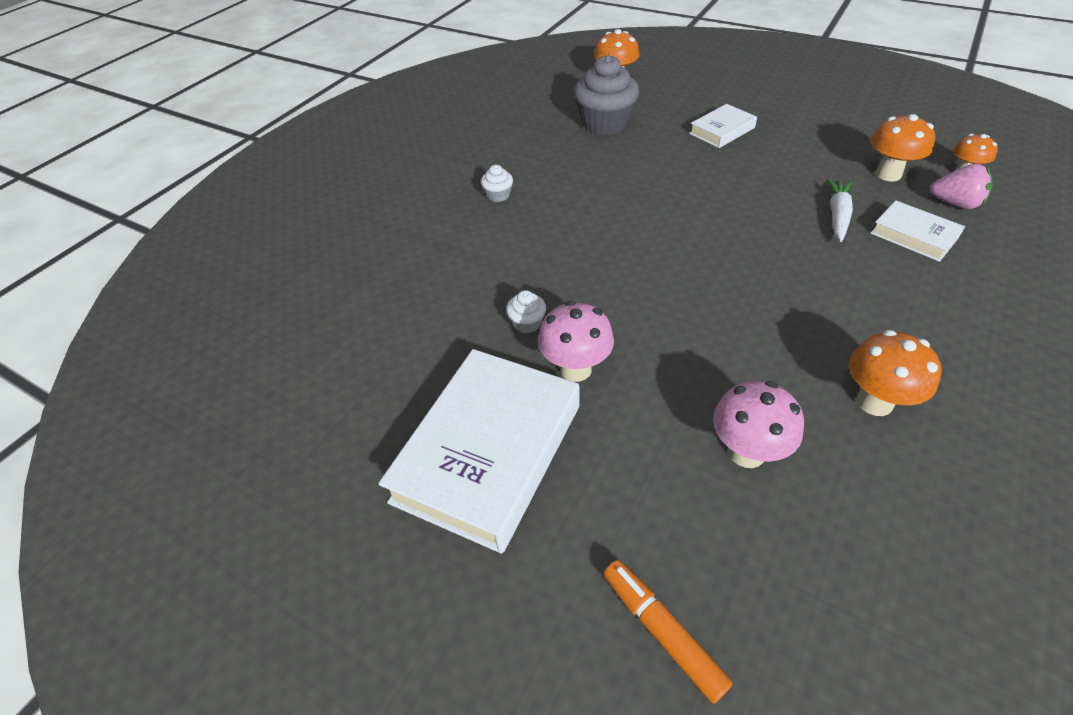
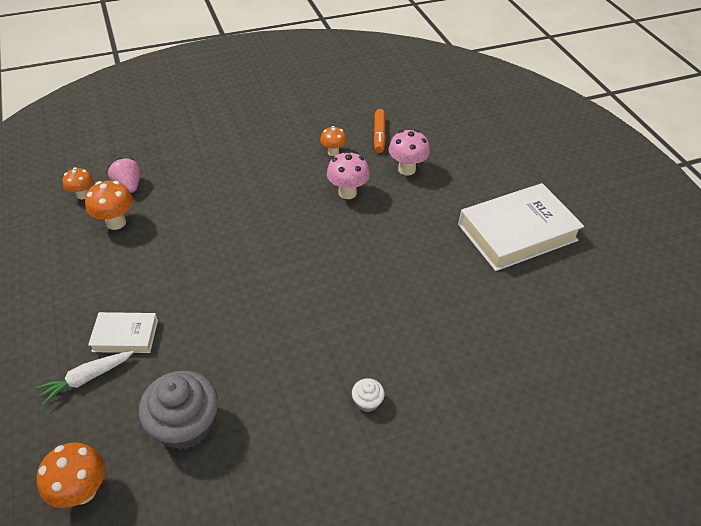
camera: 145 degrees left, 0 degrees up
white cupcake [506,290,546,333] -> none
pink mushroom [538,301,614,382] -> pink mushroom moved to [327,151,370,199]
orange marker [604,560,733,704] -> orange marker moved to [374,109,386,153]
white carrot [826,179,853,242] -> white carrot moved to [36,351,134,405]
orange mushroom [849,330,942,416] -> orange mushroom [320,126,347,156], size x0.66
white book [871,200,965,262] -> none

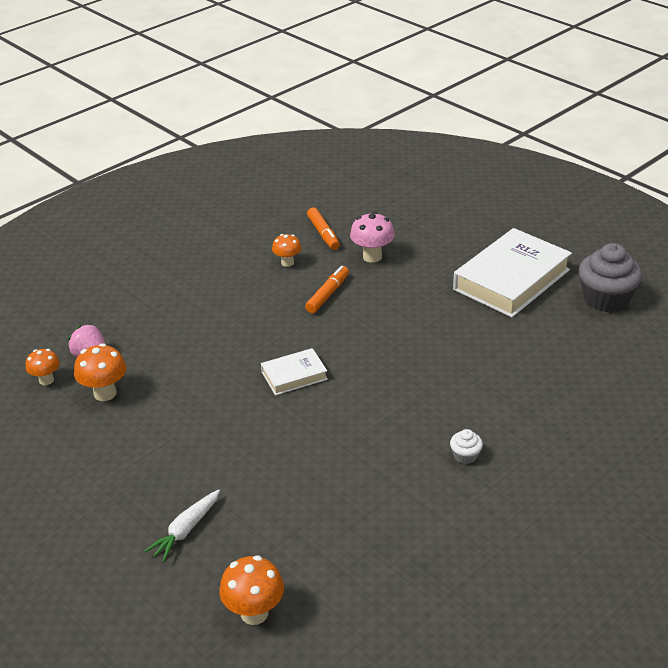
camera: 20 degrees left, 10 degrees down
white book [88,312,158,353] -> white book moved to [261,348,328,395]
grey cupcake [139,371,218,450] -> grey cupcake moved to [579,243,642,312]
pink mushroom [327,151,370,199] -> orange marker [305,266,349,313]

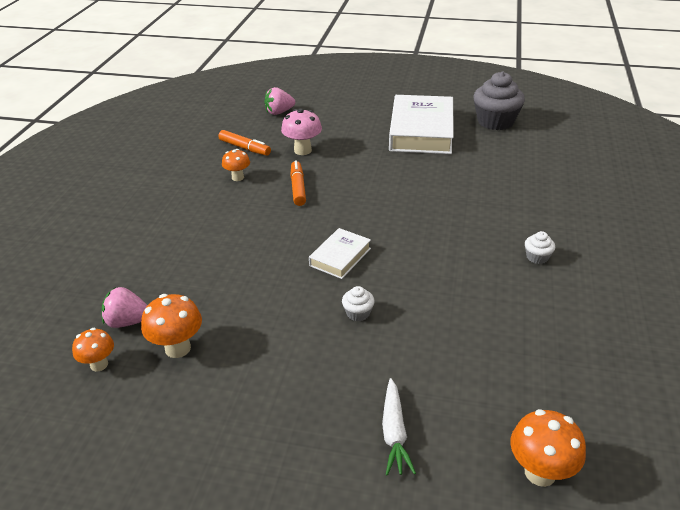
camera: 35 degrees left, 0 degrees up
none -> pink strawberry [264,87,295,115]
none -> white cupcake [342,286,375,321]

